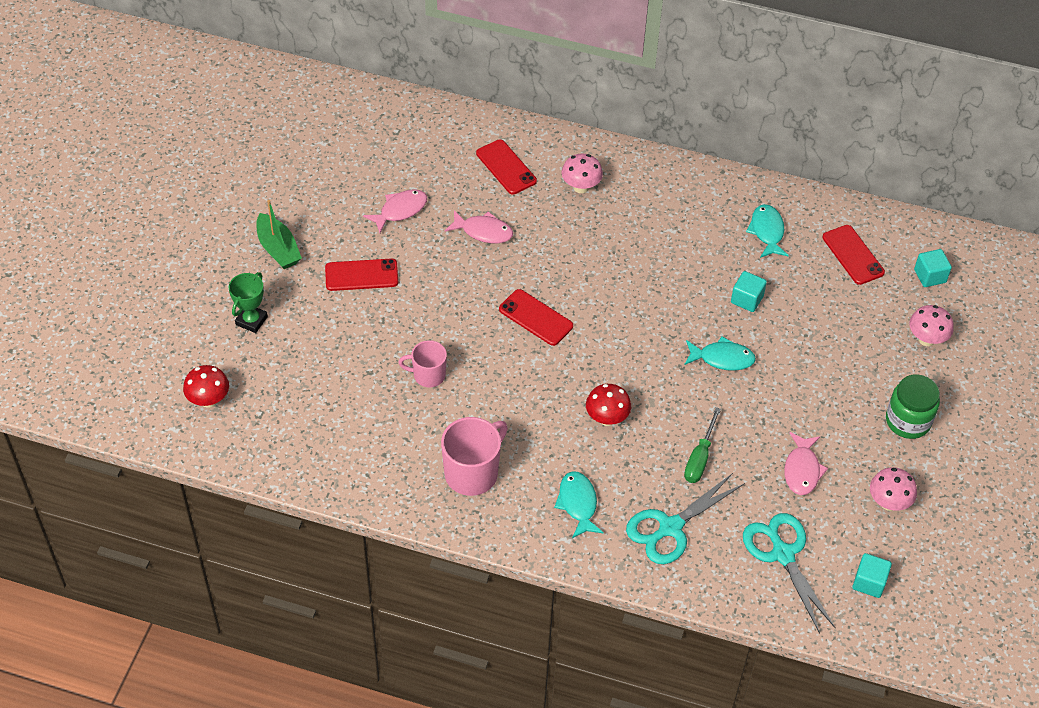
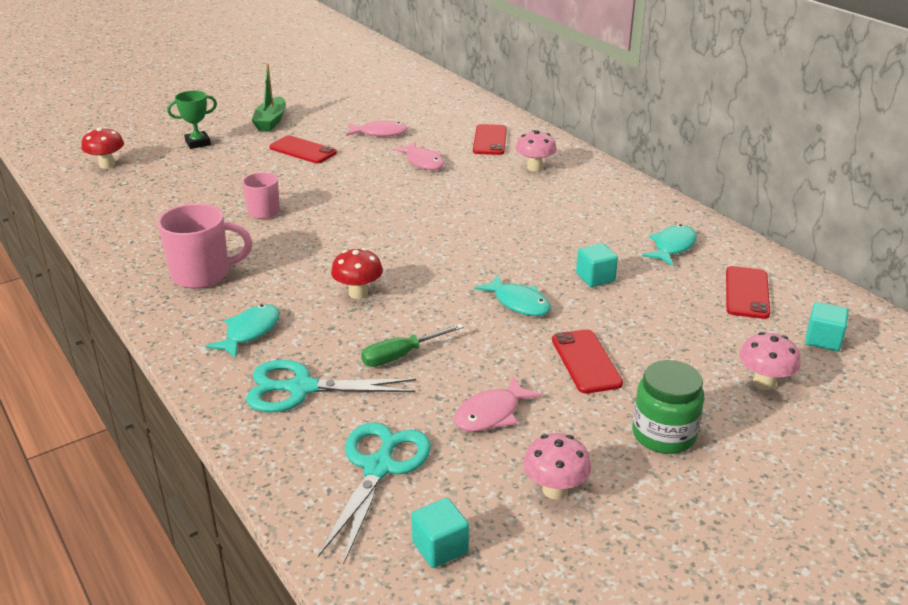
camera: 40 degrees right, 20 degrees down
red phone [499,289,573,346] -> red phone moved to [552,329,623,394]

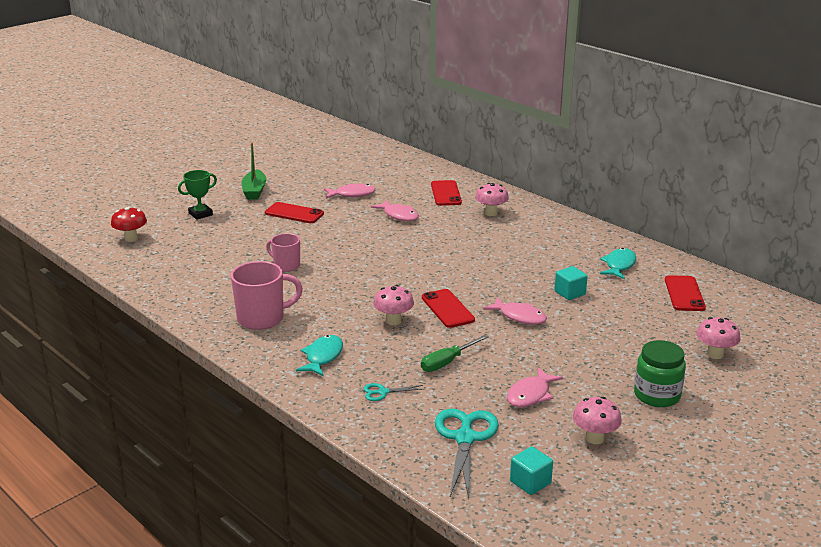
camera: 10 degrees left, 5 degrees down
turquoise scissors [246,360,416,413] -> turquoise scissors [363,383,423,401], size x0.48
red mushroom [331,248,383,299] -> pink mushroom [373,285,414,325]
turquoise fish [474,275,551,316] -> pink fish [483,297,547,325]
red phone [552,329,623,394] -> red phone moved to [422,289,475,328]
turquoise cube [805,302,849,351] -> none

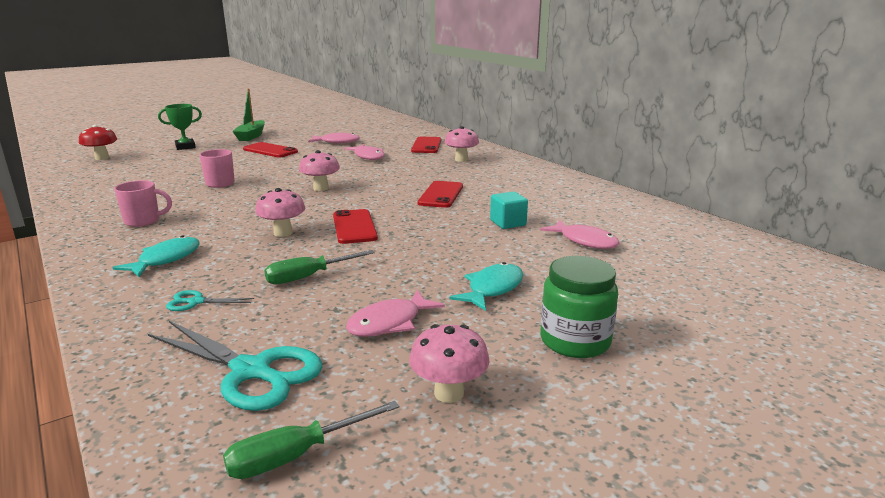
camera: 10 degrees right, 5 degrees down
pink mug [231,261,303,330] -> pink mug [114,180,172,227], size x0.62
turquoise scissors [435,409,499,498] -> turquoise scissors turned 105 degrees clockwise [148,321,322,411]
pink fish [483,297,547,325] -> pink fish moved to [540,220,620,249]
turquoise cube [510,446,553,495] -> green screwdriver [223,401,400,479]
turquoise fish [600,248,636,279] -> turquoise fish moved to [449,262,523,311]
red phone [665,275,706,311] -> red phone moved to [418,181,463,208]
pink mushroom [696,317,741,359] -> pink mushroom moved to [299,150,340,191]

